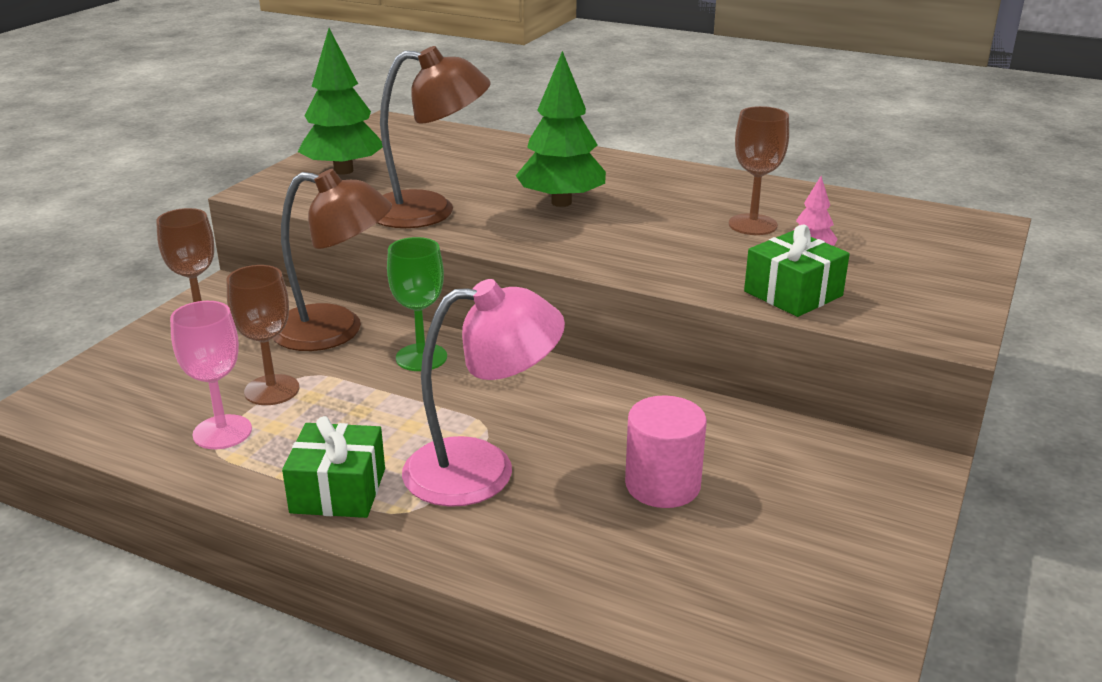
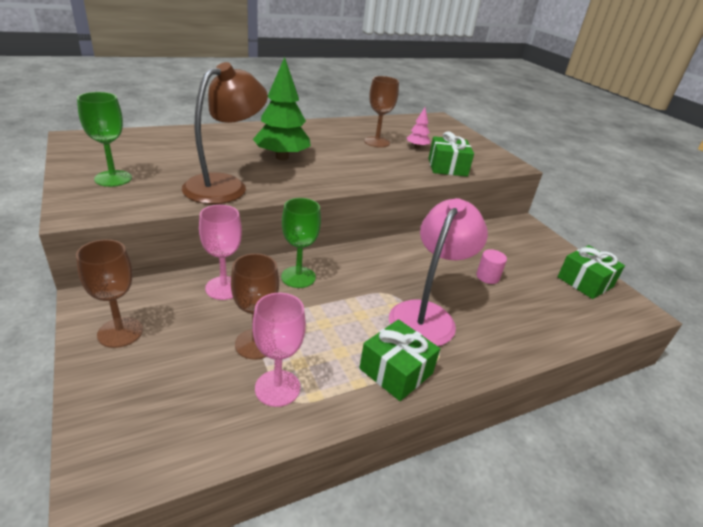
camera: 55 degrees left, 5 degrees up
brown lamp [273,169,392,351] -> pink goblet [199,205,242,300]
green tree [298,28,383,175] -> green goblet [77,92,132,187]
pink cylinder [625,395,707,508] -> pink cylinder [476,249,507,284], size x0.60
none -> green gift [558,245,625,299]

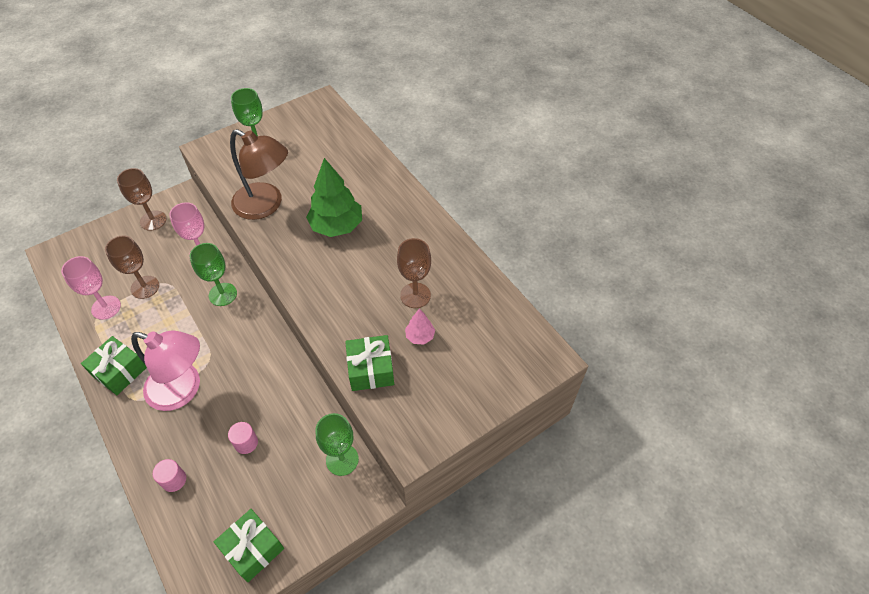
camera: 85 degrees right, 20 degrees up
none -> pink cylinder [153,459,186,492]
none -> green goblet [315,413,359,476]

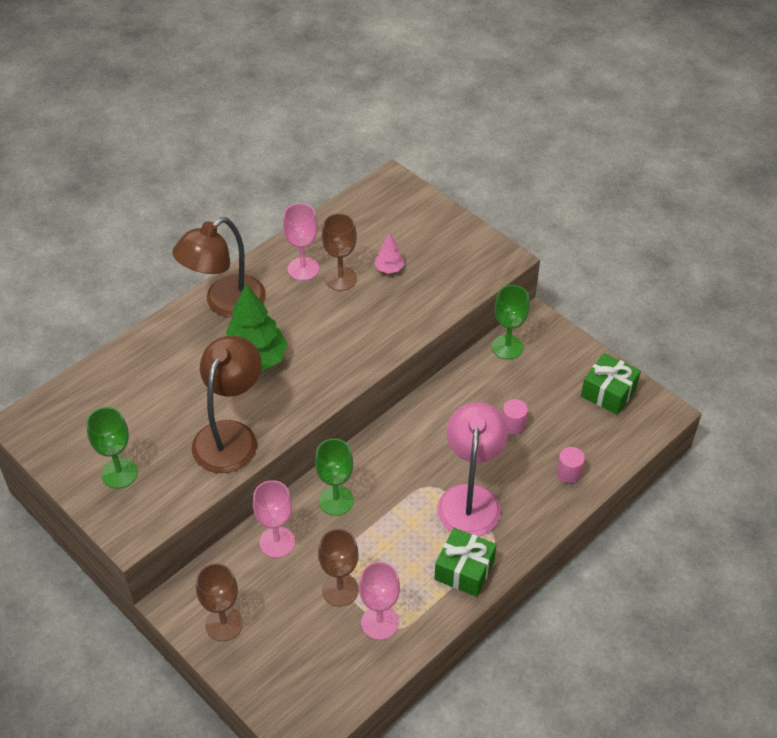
camera: 100 degrees left, 5 degrees down
green gift [345,335,394,391] -> none
none -> brown lamp [172,217,266,318]
none -> pink goblet [283,203,319,281]

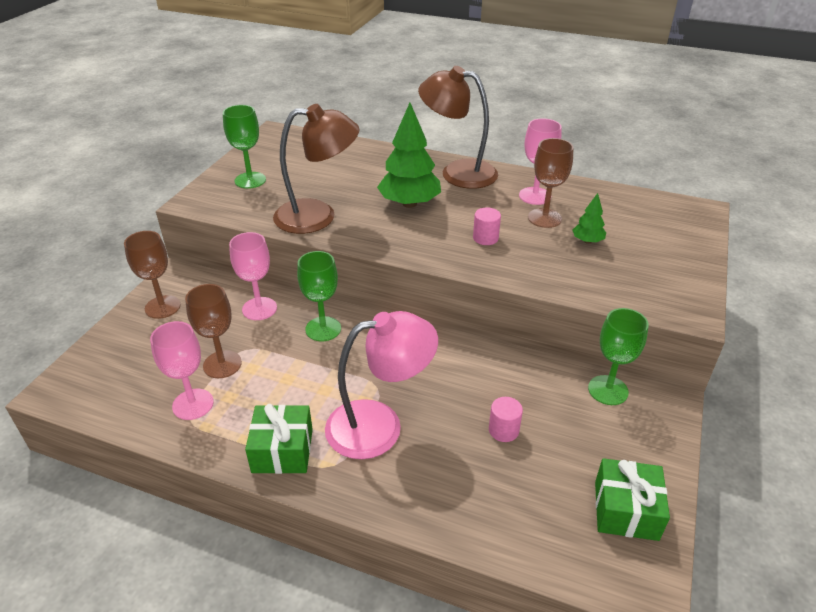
camera: 65 degrees right, 10 degrees down
pink tree [374,232,404,274] -> green tree [573,193,606,244]
pink cylinder [557,447,585,483] -> pink cylinder moved to [473,207,501,245]

